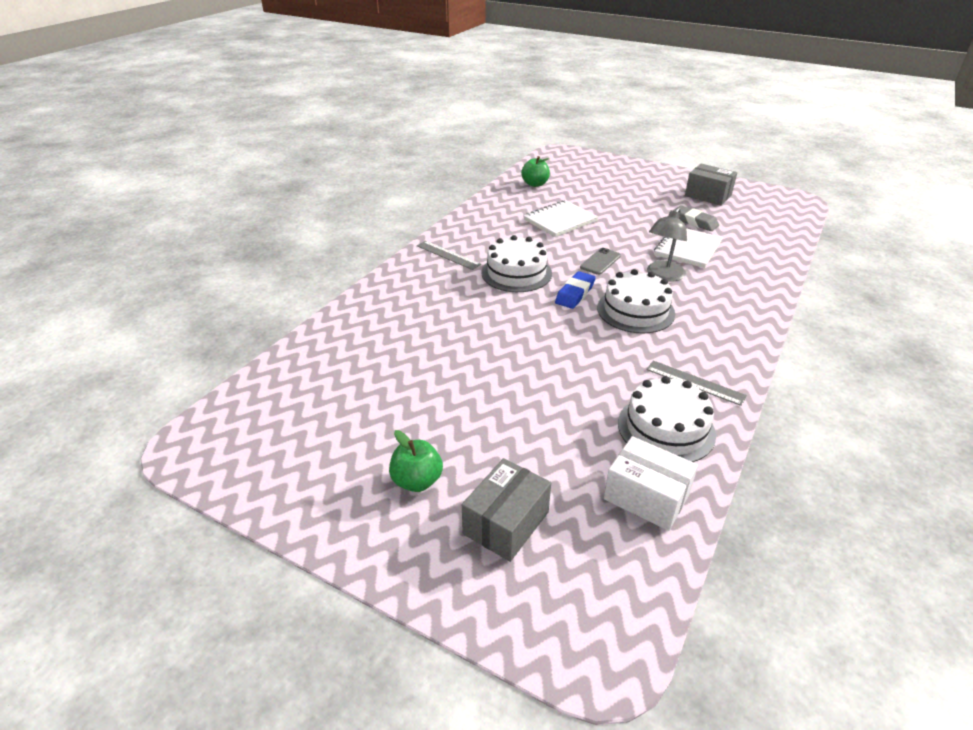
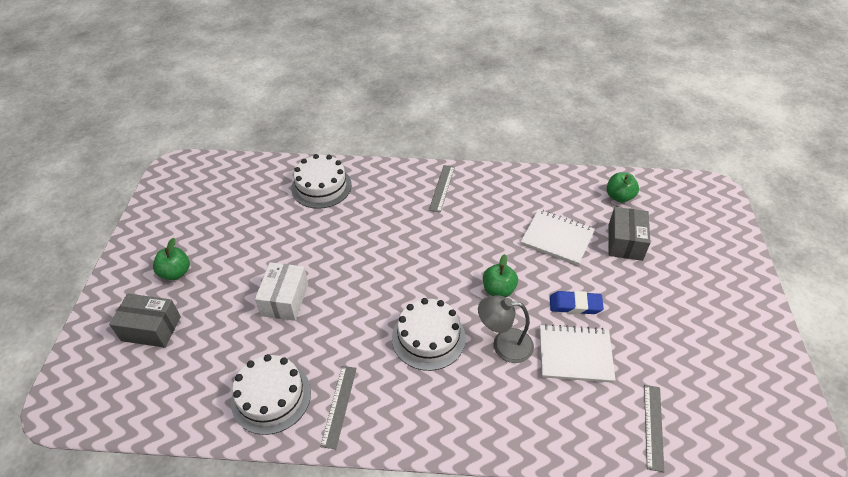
camera: 65 degrees right, 10 degrees up
white cake [481,235,552,292] -> white cake moved to [291,154,352,209]
blue eraser [555,271,596,309] -> blue eraser moved to [550,291,604,314]
grey phone [580,248,621,275] -> green apple [483,254,518,297]
white box [604,436,698,531] -> white box moved to [255,262,308,321]
grey eraser [673,206,719,231] -> none
grey box [685,164,737,206] -> grey box moved to [608,207,651,261]
none -> grey ruler [644,385,664,472]

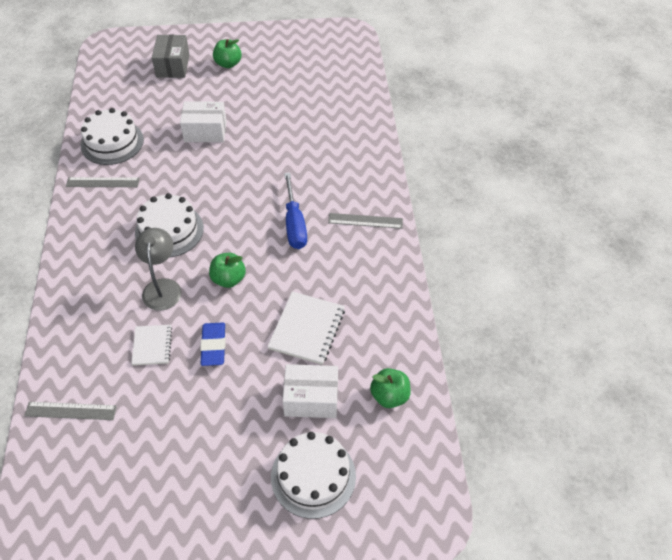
camera: 80 degrees right, 5 degrees up
white cake [291,154,352,209] -> white cake moved to [271,432,356,519]
white notebook [540,324,616,383] -> white notebook [131,325,172,365], size x0.62
grey box [608,207,651,261] -> white box [283,364,338,418]
none -> blue screwdriver [284,173,307,249]

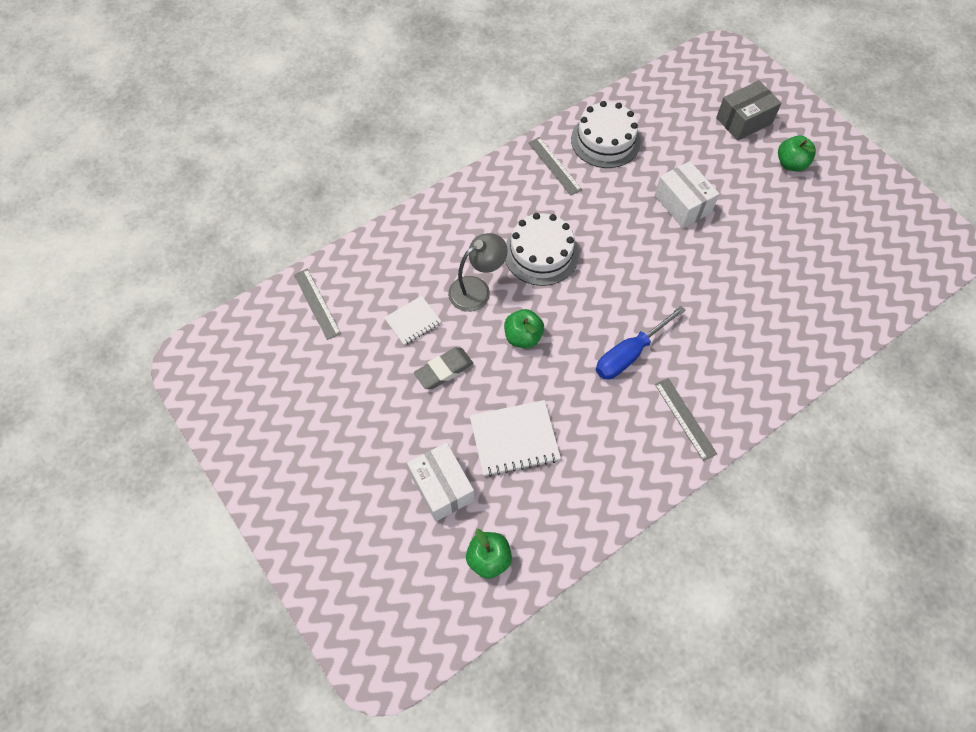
camera: 60 degrees right, 10 degrees up
blue eraser [200,322,226,366] -> grey eraser [414,347,473,389]
white cake [271,432,356,519] -> none

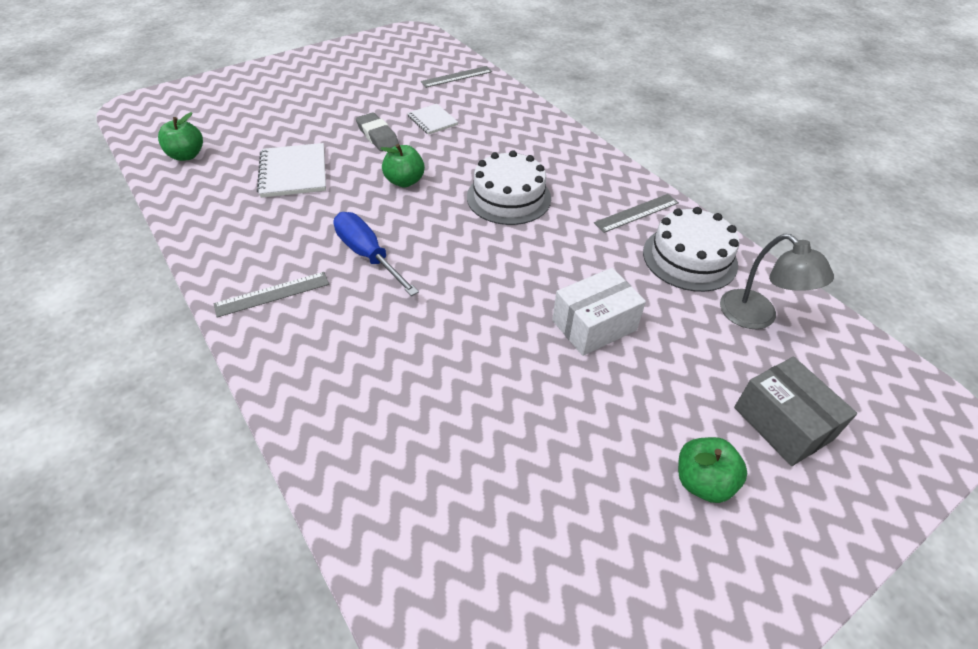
camera: 90 degrees right, 15 degrees down
white box [407,442,474,521] -> none
grey lamp [448,233,508,312] -> grey lamp moved to [720,234,834,329]

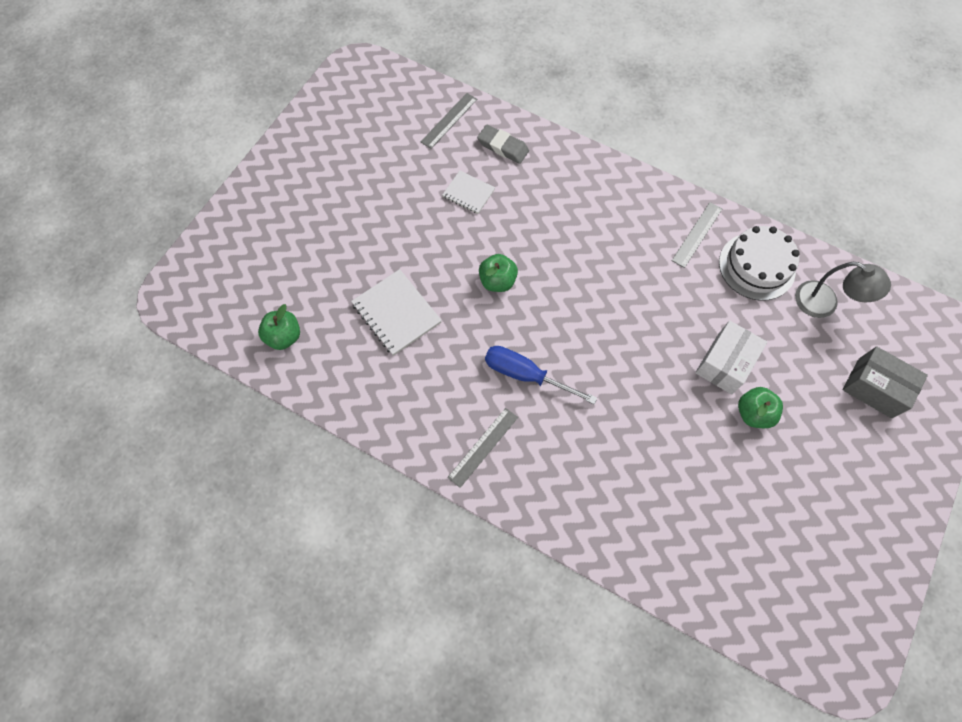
camera: 25 degrees left, 20 degrees up
grey eraser [356,112,399,151] -> grey eraser moved to [477,125,529,164]
white cake [467,150,551,225] -> none
green apple [678,437,747,503] -> green apple moved to [738,387,783,428]

